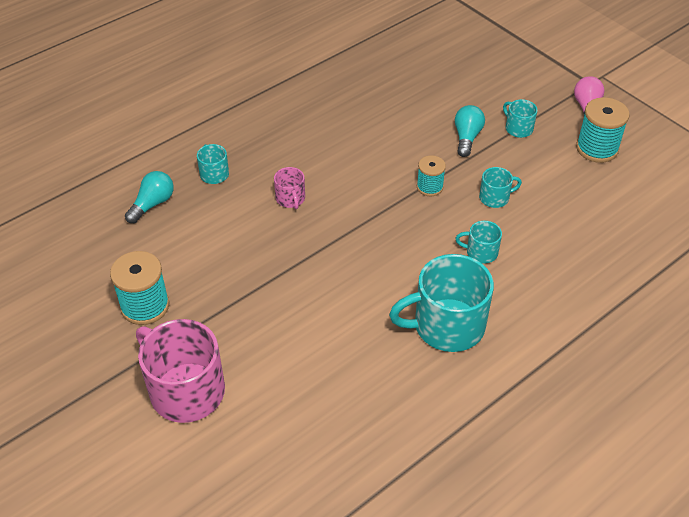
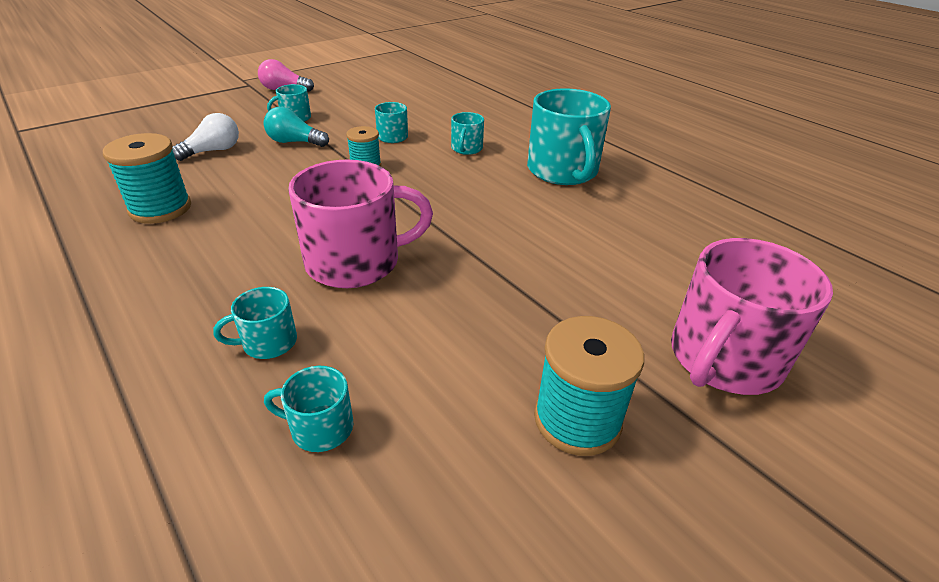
camera: 90 degrees left, 10 degrees down
turquoise light bulb [125,171,174,223] -> turquoise mug [264,366,353,452]
pink mug [274,167,305,209] -> pink mug [288,160,433,288], size x2.11
turquoise spool [576,97,630,163] -> turquoise spool moved to [103,133,191,224]
none -> white light bulb [172,113,239,161]

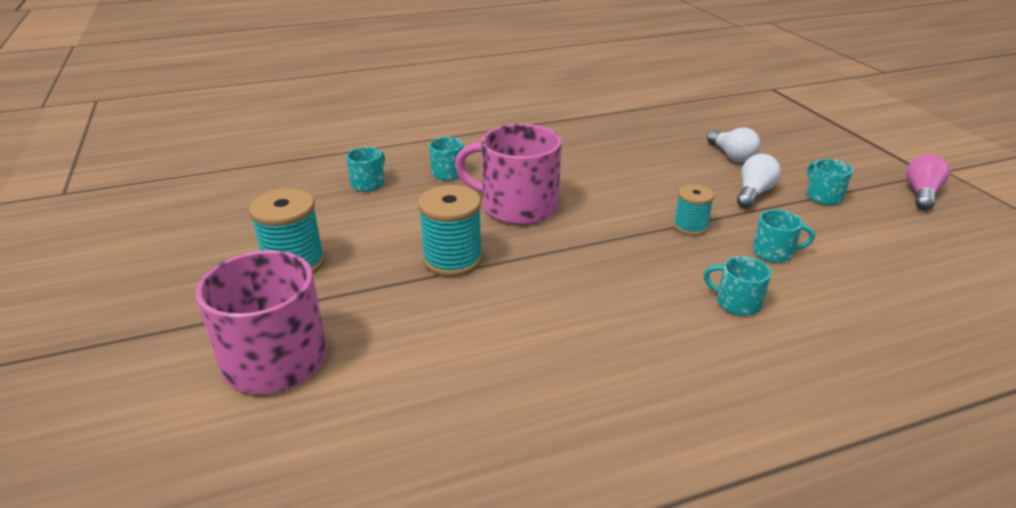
camera: 110 degrees right, 5 degrees down
turquoise spool [103,133,191,224] -> turquoise spool moved to [418,185,483,277]
turquoise light bulb [264,107,329,147] -> white light bulb [737,154,781,209]
pink mug [288,160,433,288] -> pink mug turned 105 degrees clockwise [455,124,562,225]
turquoise mug [527,88,611,185] -> none

